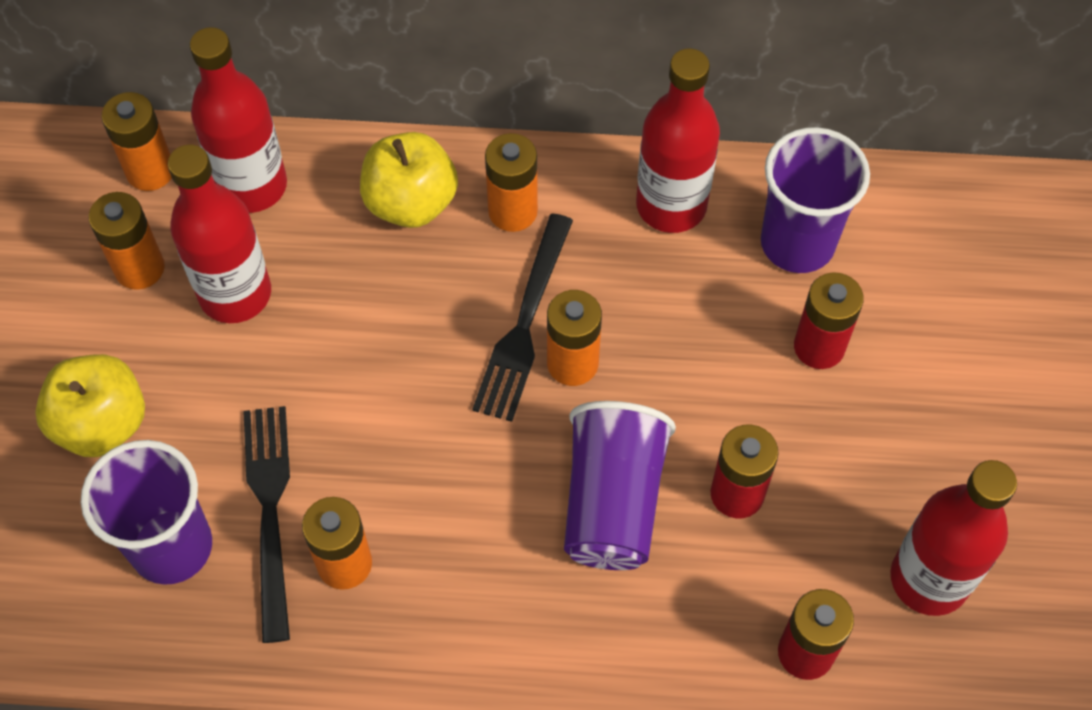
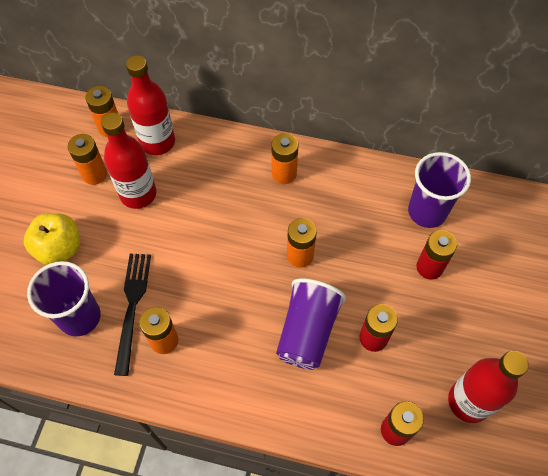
camera: 10 degrees right, 0 degrees up
yellow apple [360,132,458,228] -> none
black fork [472,214,573,422] -> none
red bottle [636,48,720,233] -> none

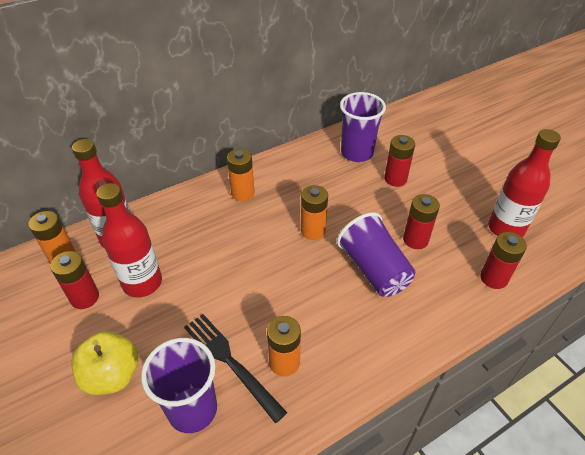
camera: 45 degrees left, 15 degrees down
orange battery [68,134,107,185] -> red battery [50,251,99,309]

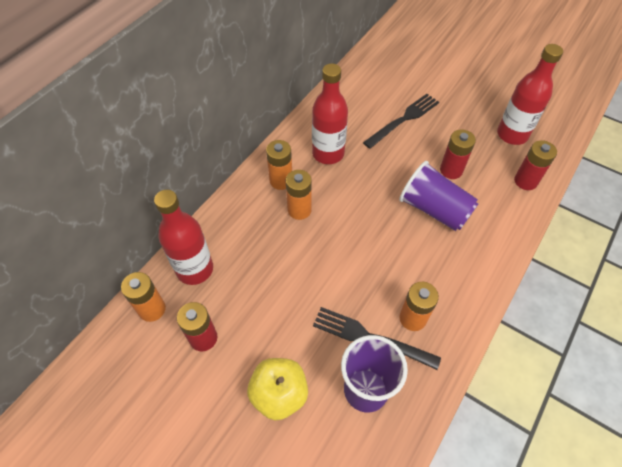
camera: 25 degrees left, 10 degrees up
red bottle [96,183,162,298] -> red bottle moved to [312,64,348,164]
orange battery [301,185,328,240] -> orange battery moved to [286,170,312,220]
purple cup [340,92,386,162] -> none
red battery [384,135,415,187] -> black fork [363,94,439,149]

